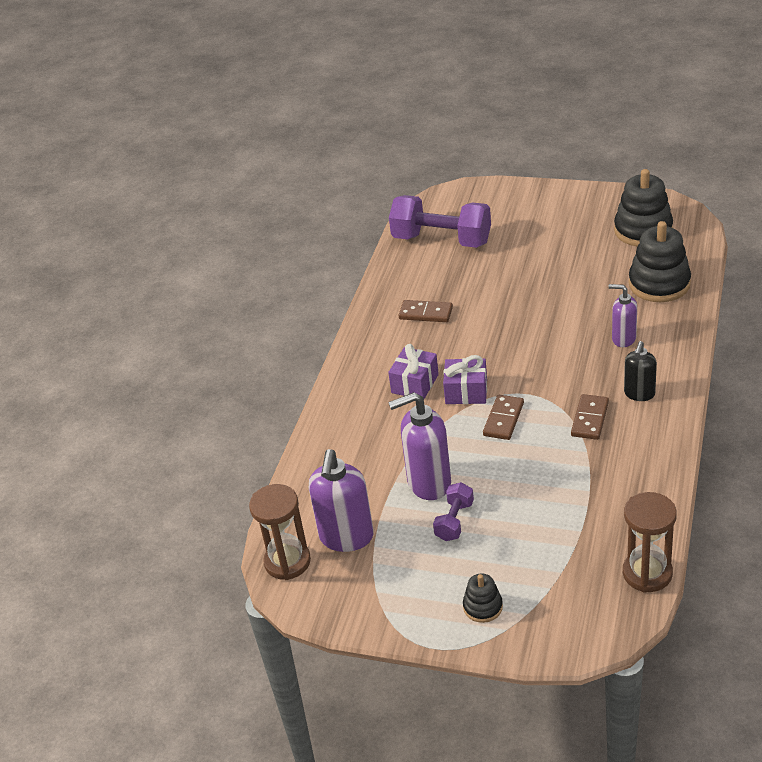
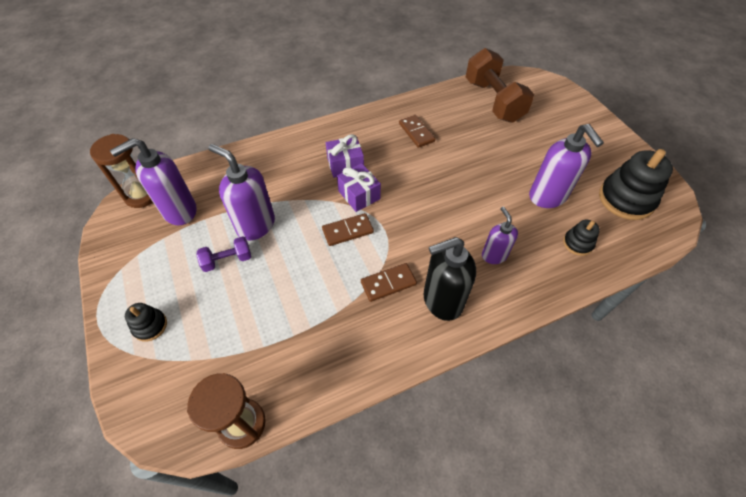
camera: 45 degrees right, 15 degrees up
purple dumbbell [389,195,491,248] -> brown dumbbell [466,48,534,123]
black soap dispenser [624,341,657,401] -> black soap dispenser [424,237,476,321], size x1.66
black stacking toy [629,221,691,302] -> black stacking toy [563,220,600,256], size x0.51
none -> purple soap dispenser [529,124,604,208]

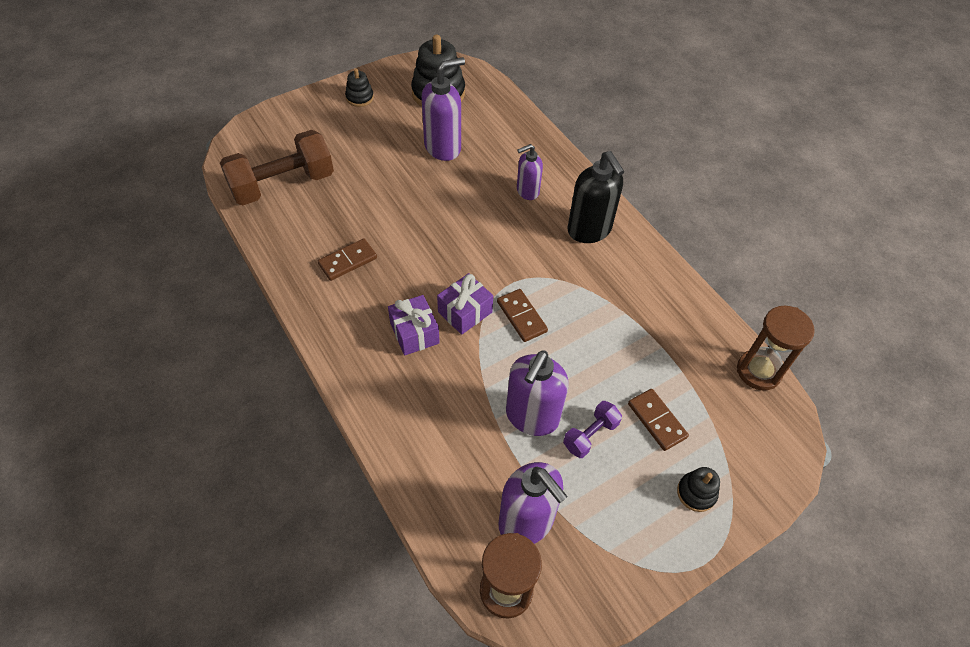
camera: 100 degrees left, 0 degrees up
purple dumbbell [196,236,251,272] -> purple dumbbell turned 75 degrees clockwise [563,401,622,458]
brown domino [361,263,417,302] -> brown domino moved to [628,389,689,451]
black stacking toy [563,220,600,256] -> black stacking toy moved to [345,69,374,107]

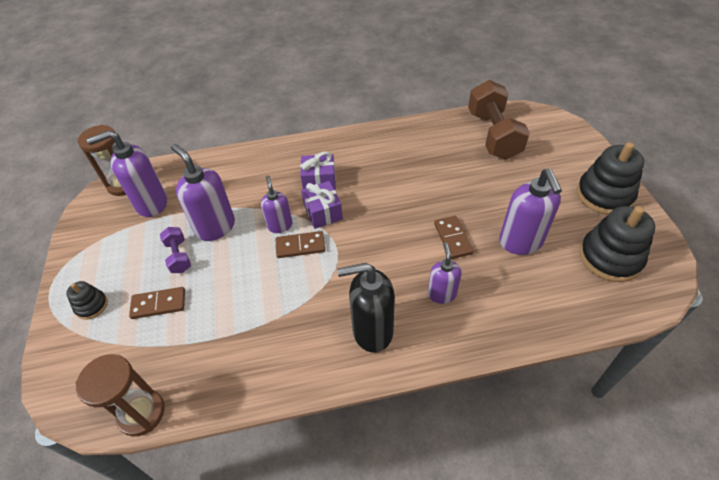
camera: 115 degrees right, 5 degrees down
brown domino [318,238,377,281] -> brown domino moved to [434,216,474,259]
black stacking toy [345,69,374,107] -> black stacking toy [577,142,644,215], size x1.95
none -> purple soap dispenser [261,175,292,233]

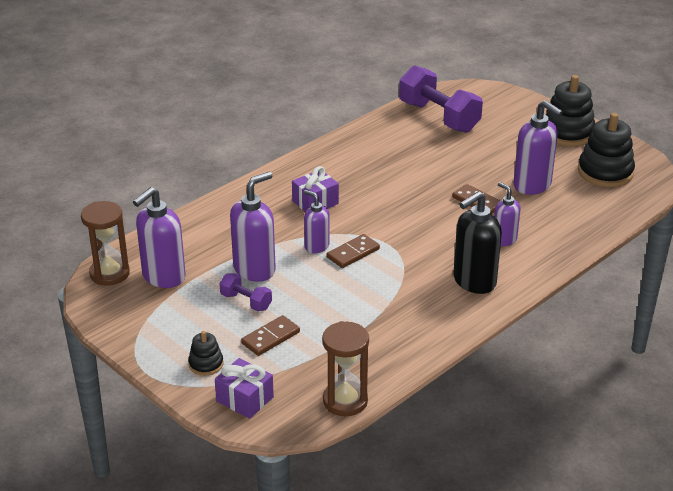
camera: 35 degrees left, 15 degrees down
purple soap dispenser [171,144,235,241] -> purple soap dispenser turned 120 degrees clockwise [230,172,276,282]
purple gift [301,181,343,229] -> purple gift moved to [215,358,274,419]
brown dumbbell [468,80,530,160] -> purple dumbbell [399,65,483,133]

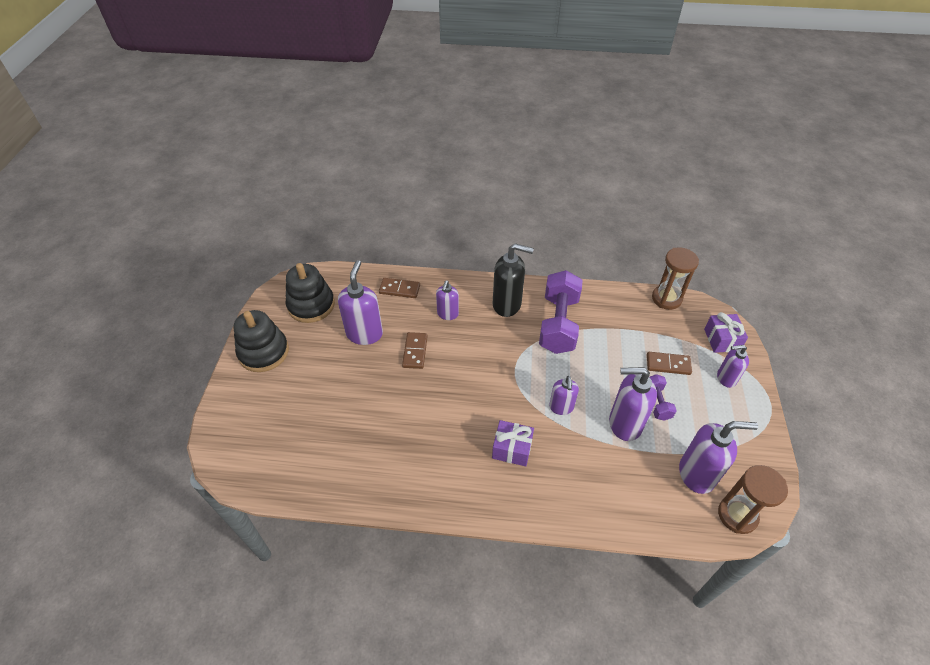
camera: 130 degrees left, 15 degrees up
black stacking toy [188,331,223,376] -> purple soap dispenser [717,345,749,388]
brown domino [326,234,380,268] -> brown domino moved to [379,278,420,298]
purple dumbbell [399,65,483,133] -> purple dumbbell moved to [539,270,583,354]

